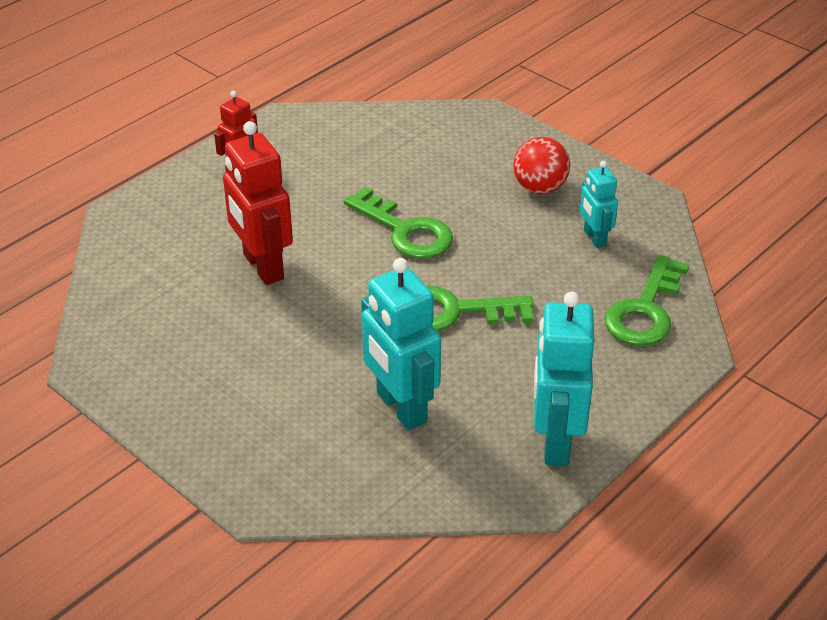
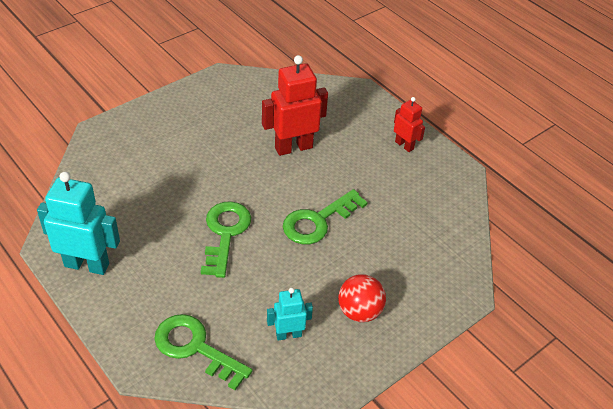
camera: 95 degrees right, 5 degrees up
turquoise robot [361,258,441,430] -> none

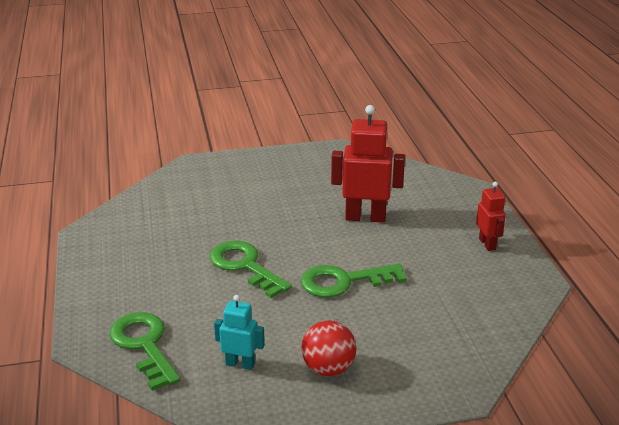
camera: 30 degrees right, 15 degrees down
turquoise robot [37,172,120,275] -> none
green key [201,201,251,278] -> green key turned 75 degrees counterclockwise [210,241,292,298]

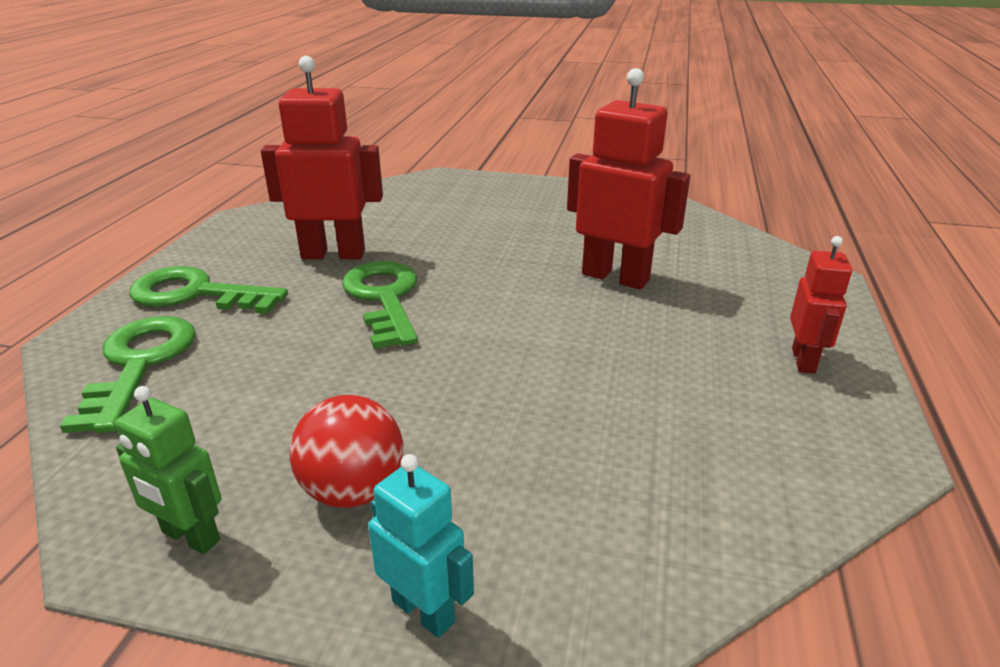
camera: 25 degrees right, 0 degrees up
turquoise robot [214,295,265,370] -> turquoise robot moved to [368,454,474,638]
green key [301,264,407,298] -> green key moved to [129,266,288,314]
none -> green robot [115,386,221,554]
none -> red robot [261,56,383,259]

